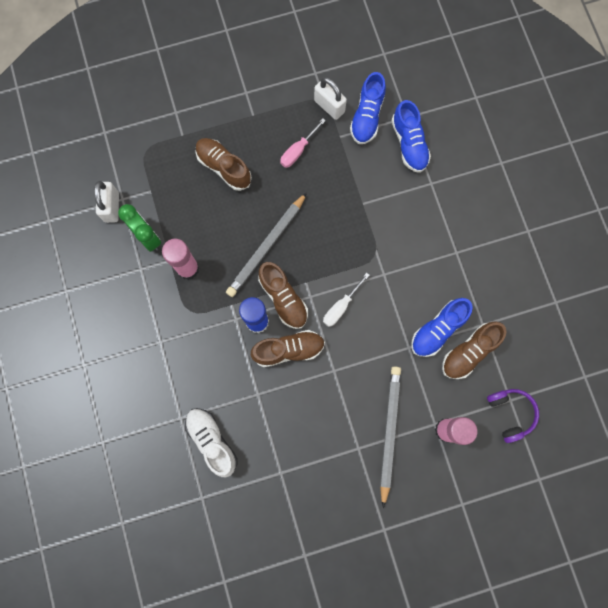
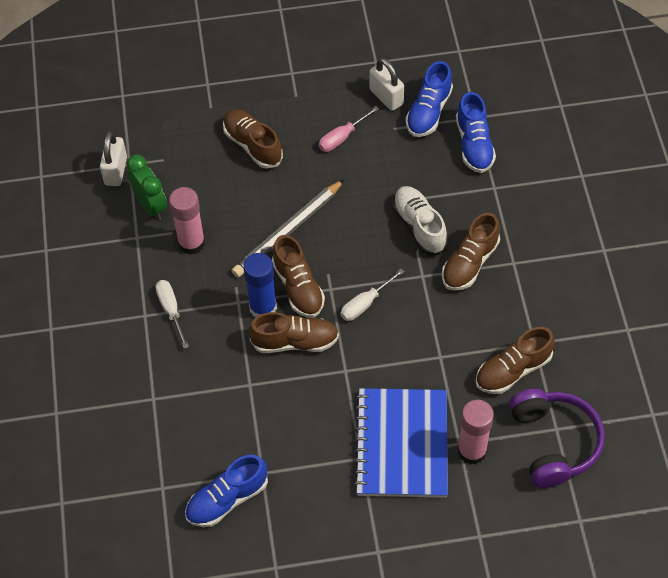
camera: 10 degrees right, 20 degrees down
white shoe [185,408,238,477] -> white shoe moved to [393,186,448,255]
grey pencil [380,366,401,508] -> blue notebook [354,388,448,498]
blue shoe [411,298,473,357] -> blue shoe moved to [185,455,268,527]
purple headphones [487,389,539,443] -> purple headphones [509,389,605,488], size x1.56
none -> white screwdriver [155,280,189,349]
none -> brown shoe [442,213,500,290]

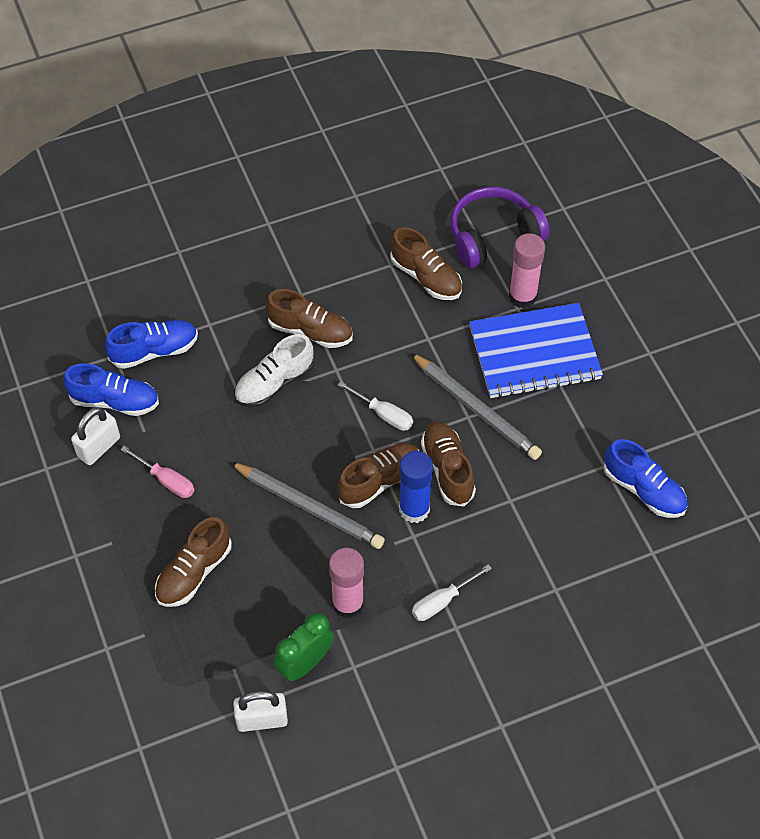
camera: 105 degrees left, 0 degrees up
none -> grey pencil [410,353,542,460]

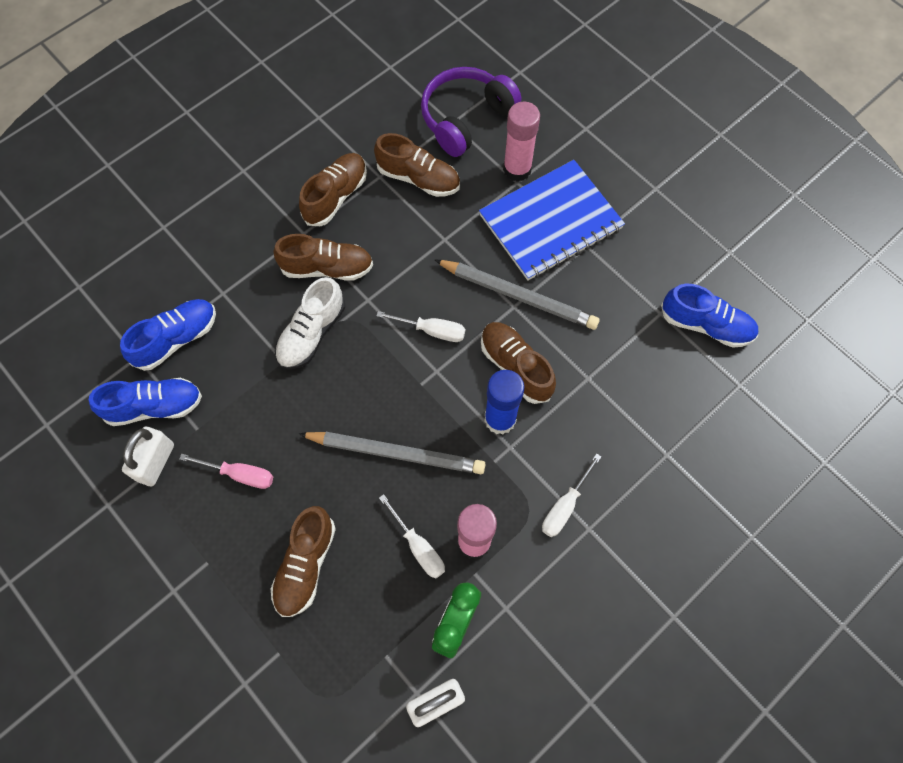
camera: 20 degrees left, 10 degrees up
brown shoe [338,443,419,508] -> brown shoe moved to [299,153,367,226]
none -> white screwdriver [379,494,445,578]

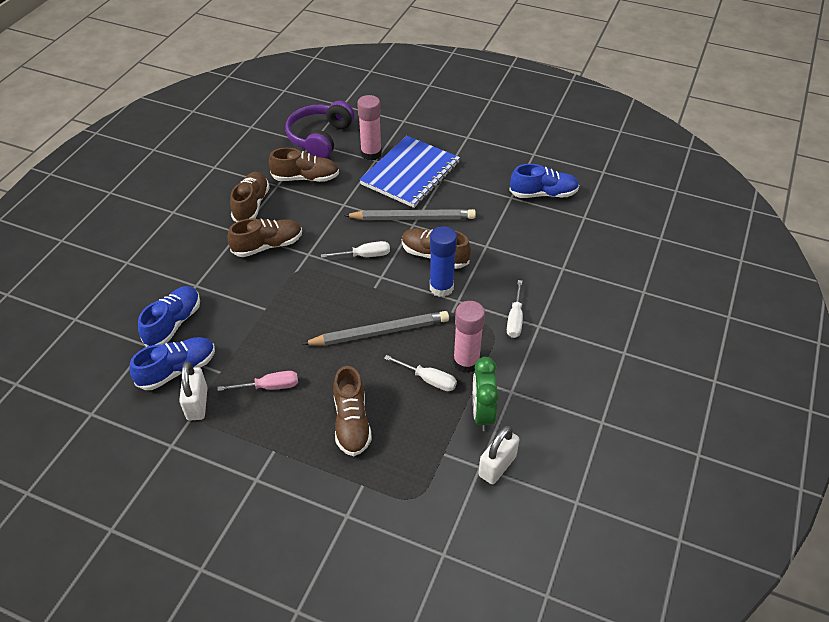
camera: 25 degrees left, 20 degrees down
white shoe [275,277,345,370] -> none

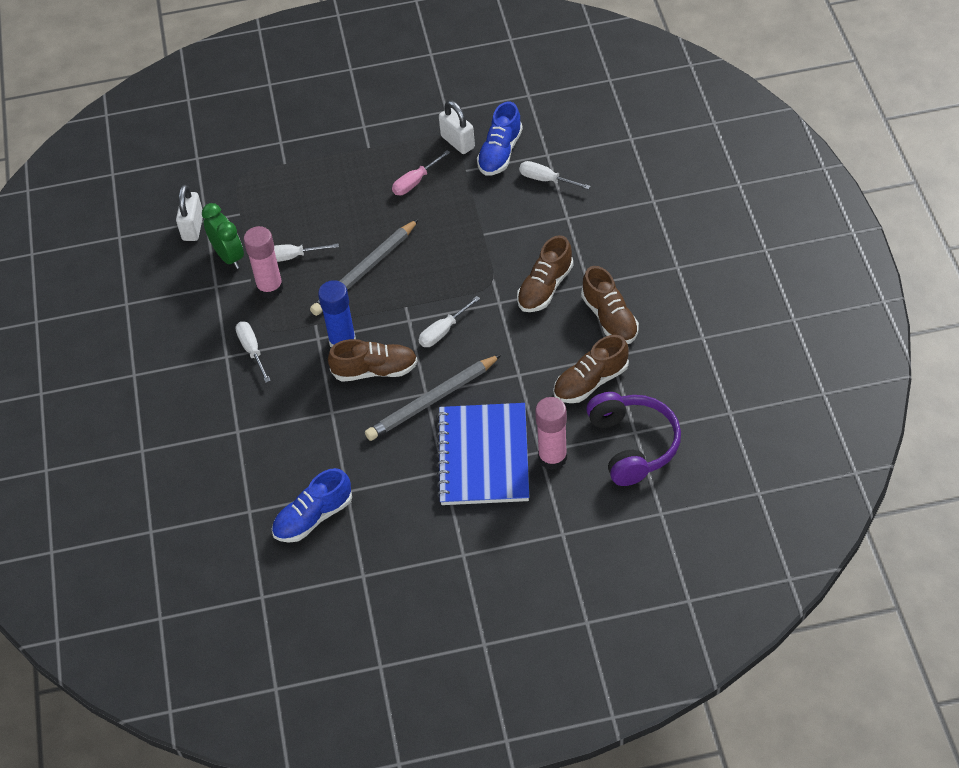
camera: 150 degrees right, 5 degrees up
blue shoe [138,286,200,347] -> white screwdriver [519,161,591,190]
brown shoe [333,366,372,456] -> none

